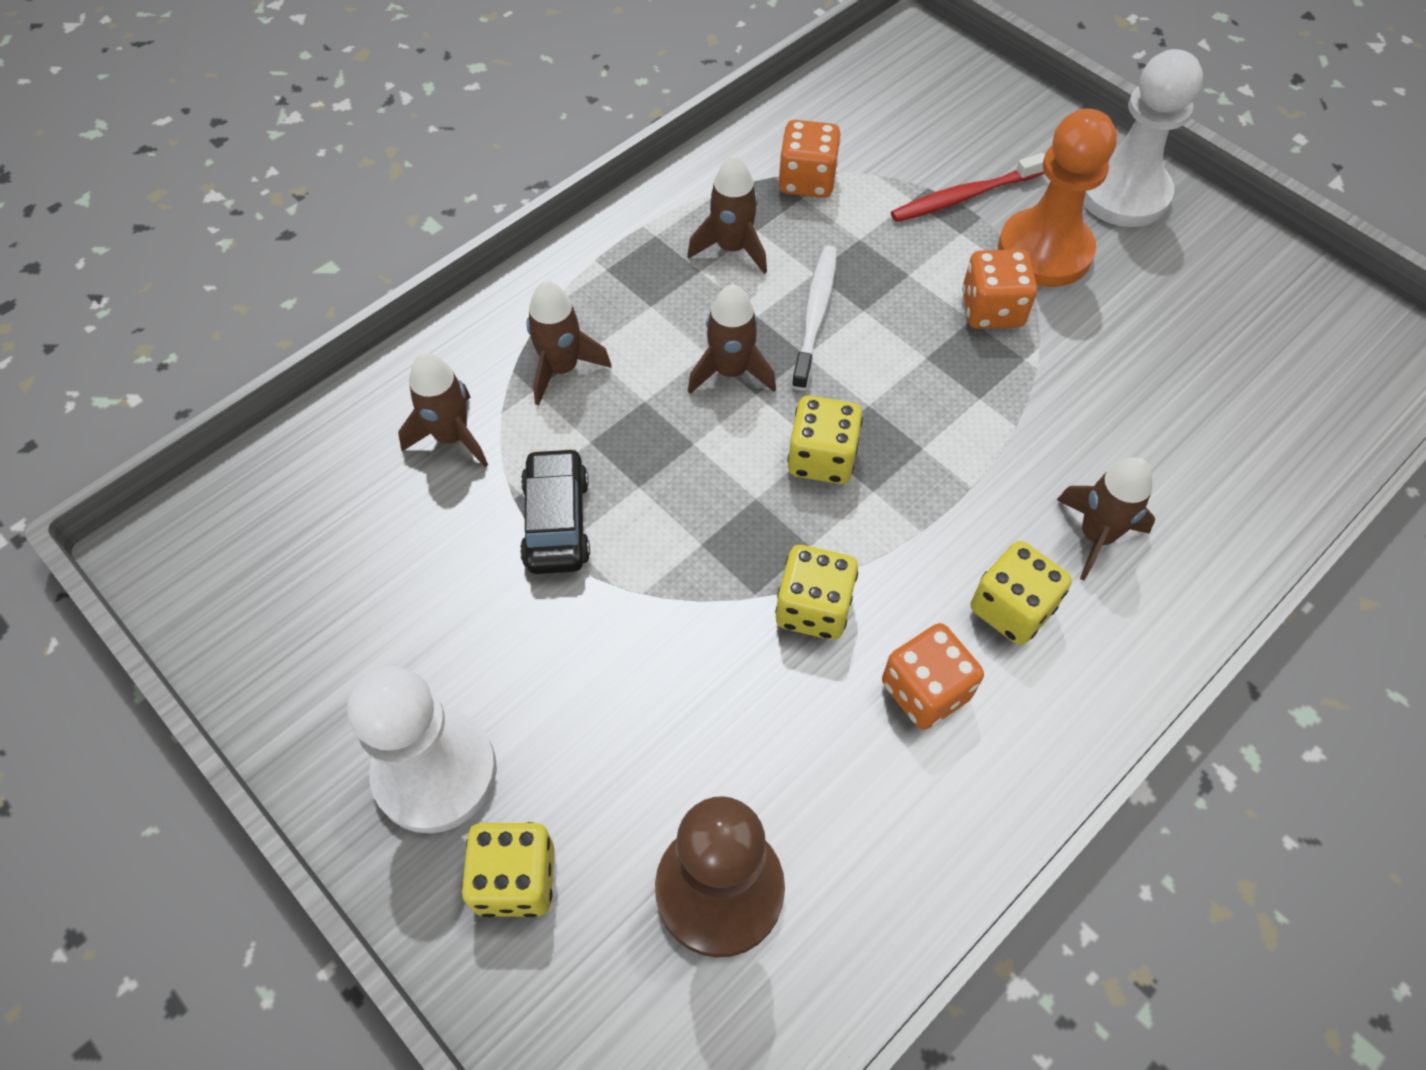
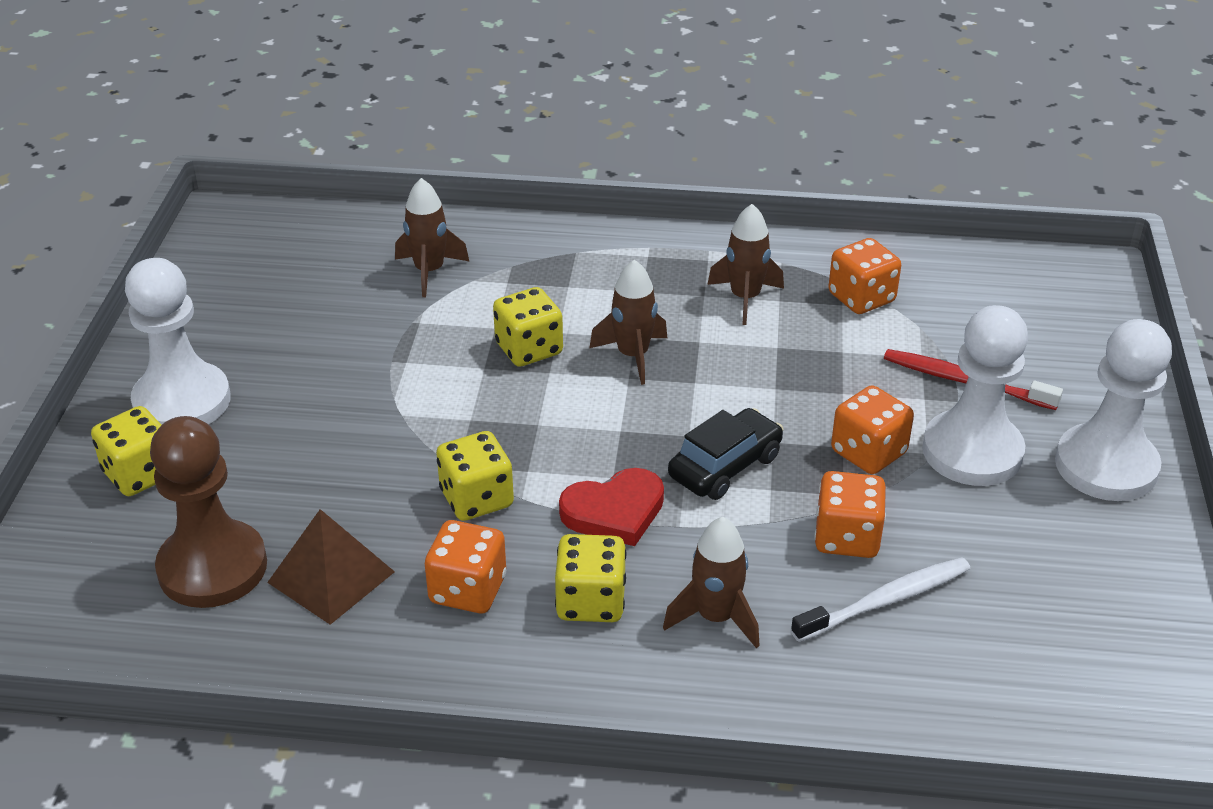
camera: 50 degrees right, 20 degrees down
black car [520,447,590,574] -> black car moved to [668,408,784,500]
brown rocket [527,281,611,406] -> none
yellow dice [787,396,863,484] -> yellow dice moved to [493,287,563,367]
white toothbrush [792,246,837,391] -> white toothbrush moved to [791,557,970,642]
orange pawn [998,109,1117,287] -> white pawn [922,305,1028,486]
none -> brown pyramid [267,509,395,625]
none -> red heart [559,468,664,546]
none -> orange dice [814,471,886,558]

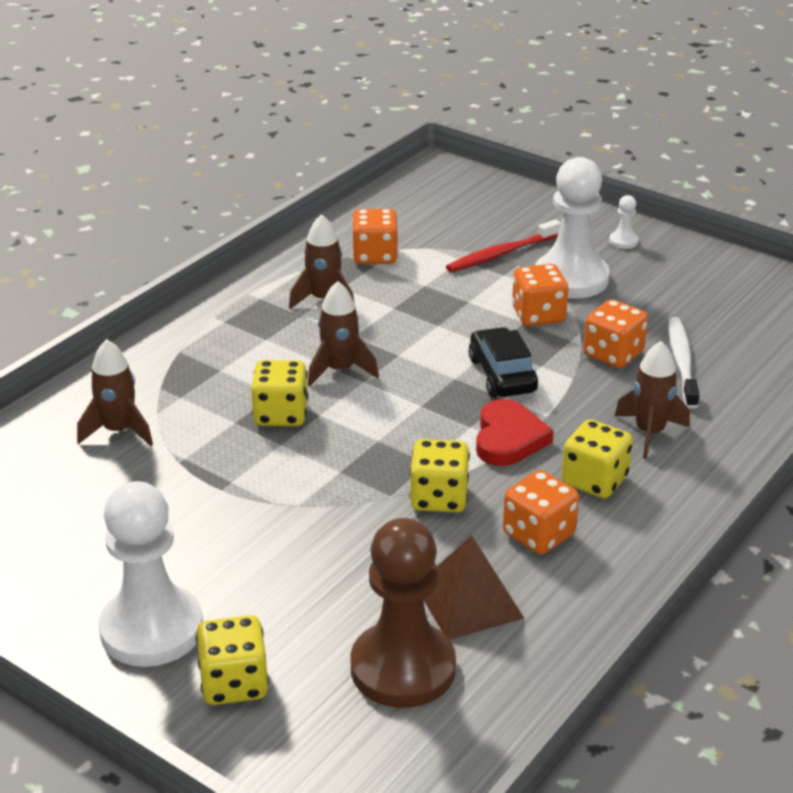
camera: 60 degrees left, 5 degrees down
white pawn [1055,319,1172,501] -> white pawn [609,195,639,249], size x0.40

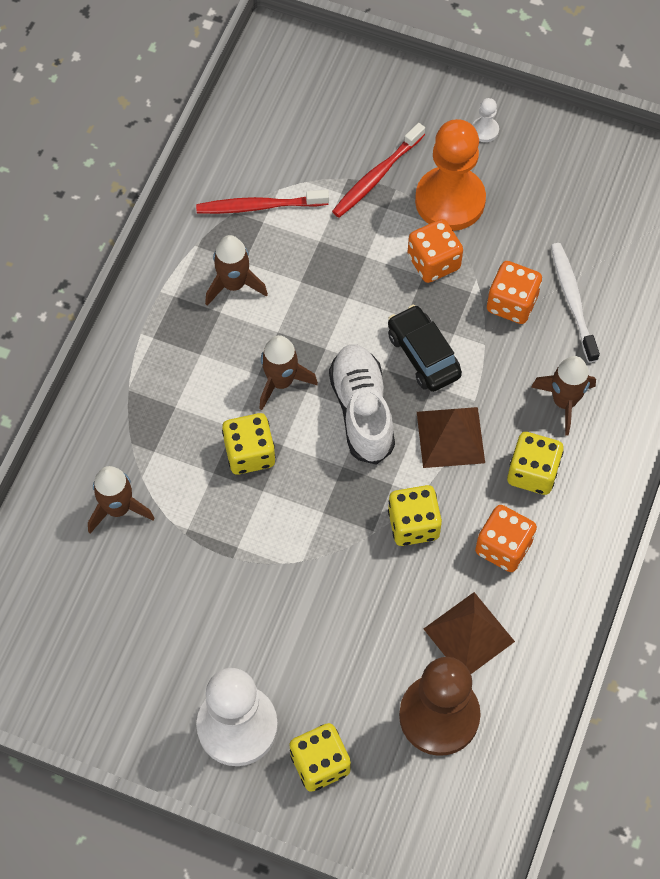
camera: 15 degrees left, 30 degrees up
orange dice [352,209,398,264] -> red toothbrush [196,190,329,214]
red heart [476,399,554,466] -> brown pyramid [417,407,485,468]
white pawn [535,157,609,299] -> orange pawn [415,119,486,231]
none -> white shoe [329,344,395,465]

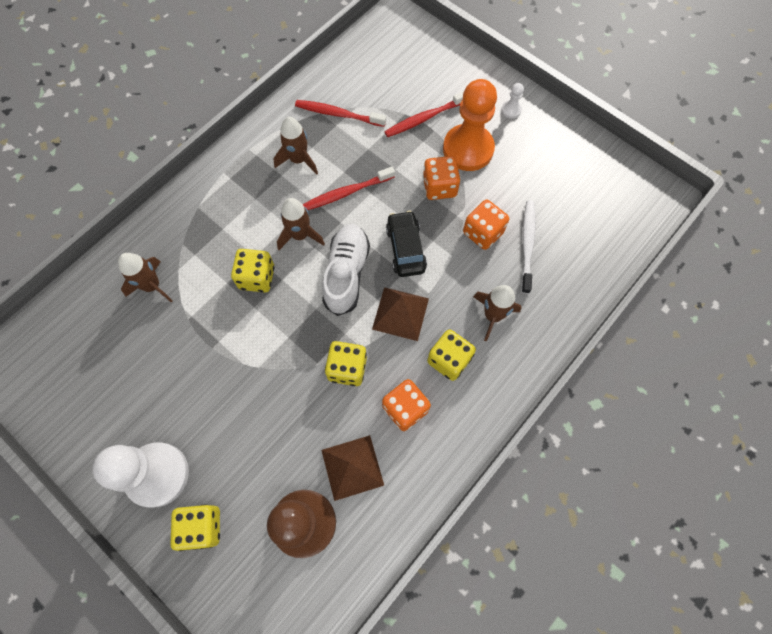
camera: 20 degrees right, 5 degrees up
none -> red toothbrush [303,167,395,210]

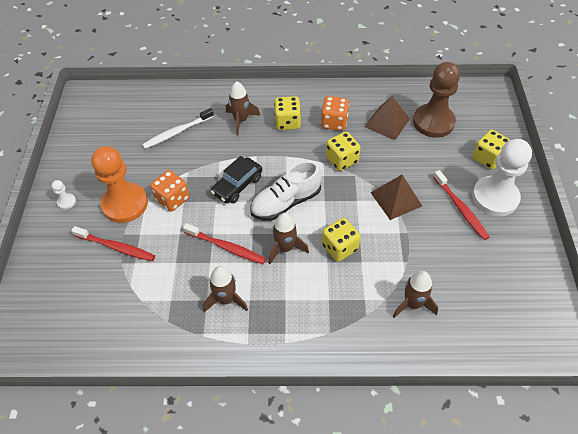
camera: 130 degrees left, 15 degrees down
red toothbrush [295,100,386,127] -> red toothbrush moved to [433,170,489,240]
brown pyramid [372,287,429,341] -> brown pyramid moved to [371,175,422,220]
orange dice [463,200,509,250] -> none

